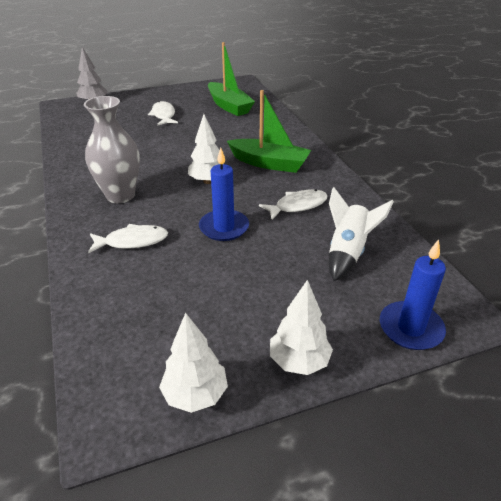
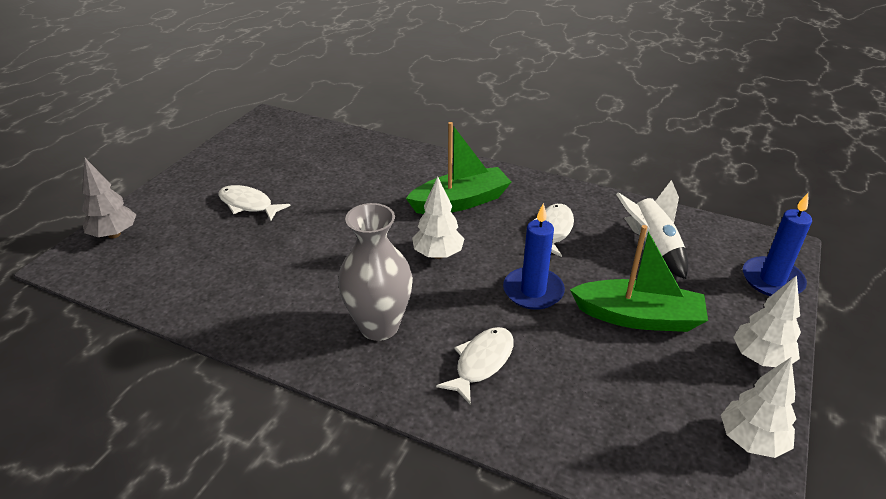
camera: 45 degrees left, 0 degrees up
green boat [208,42,255,116] -> green boat moved to [570,225,708,332]

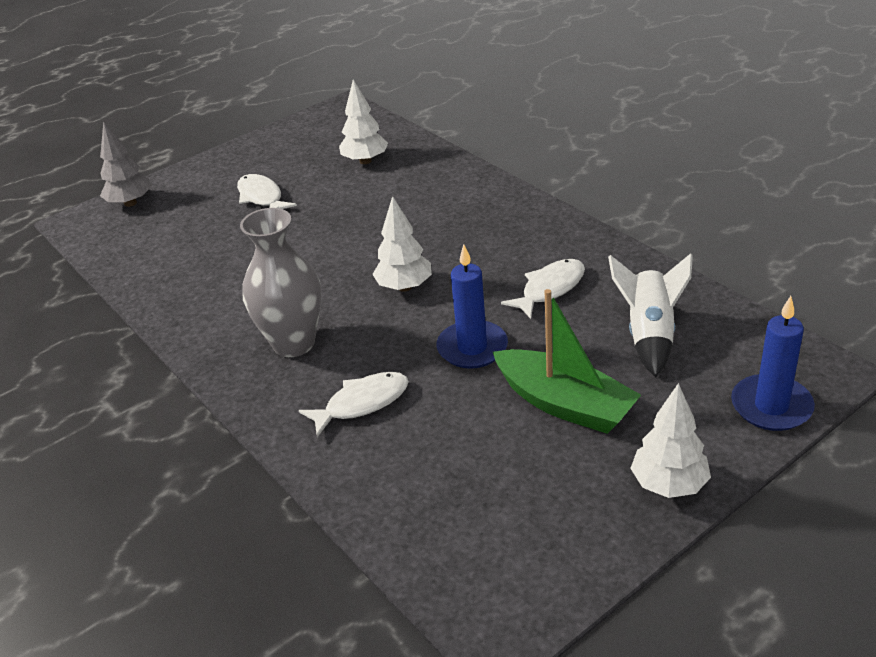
camera: 30 degrees right, 0 degrees up
green boat [406,122,511,214] -> none
white tree [721,357,796,458] -> white tree moved to [339,79,388,164]

